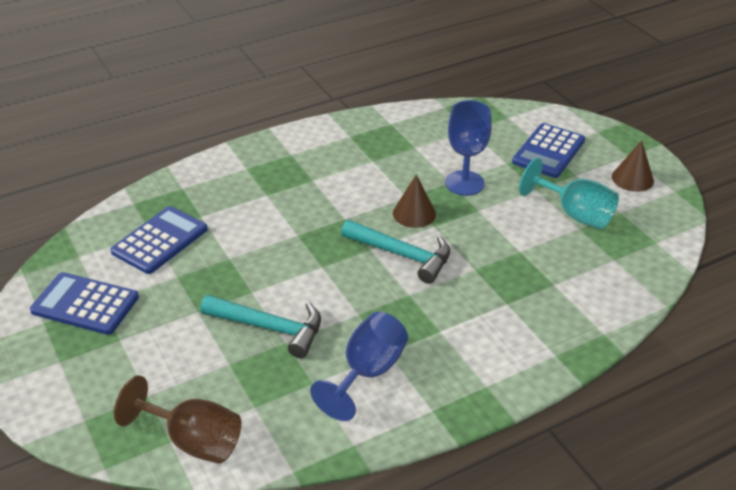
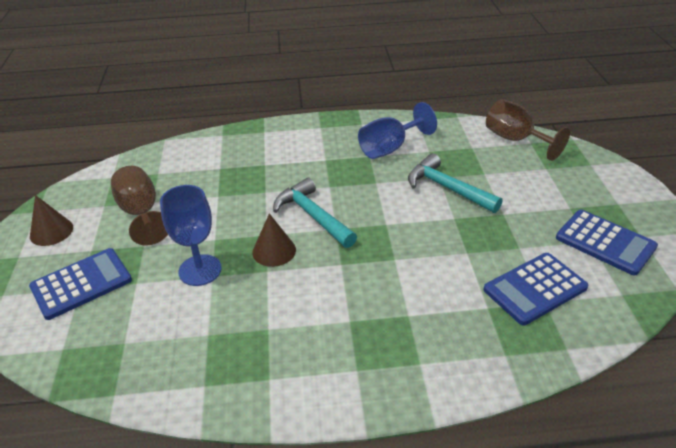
camera: 155 degrees left, 0 degrees up
turquoise goblet [519,158,619,229] -> brown goblet [111,166,168,245]

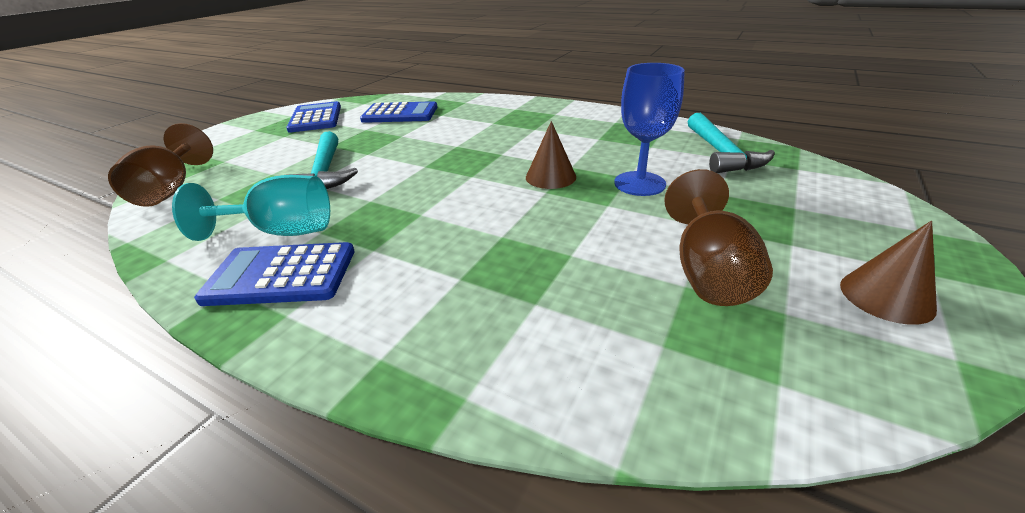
camera: 145 degrees left, 5 degrees down
blue calculator [29,248,132,320] -> blue calculator moved to [194,242,355,306]
turquoise hammer [273,178,357,248] -> turquoise hammer moved to [688,113,775,173]
blue goblet [358,102,437,159] -> turquoise goblet [172,175,330,241]

